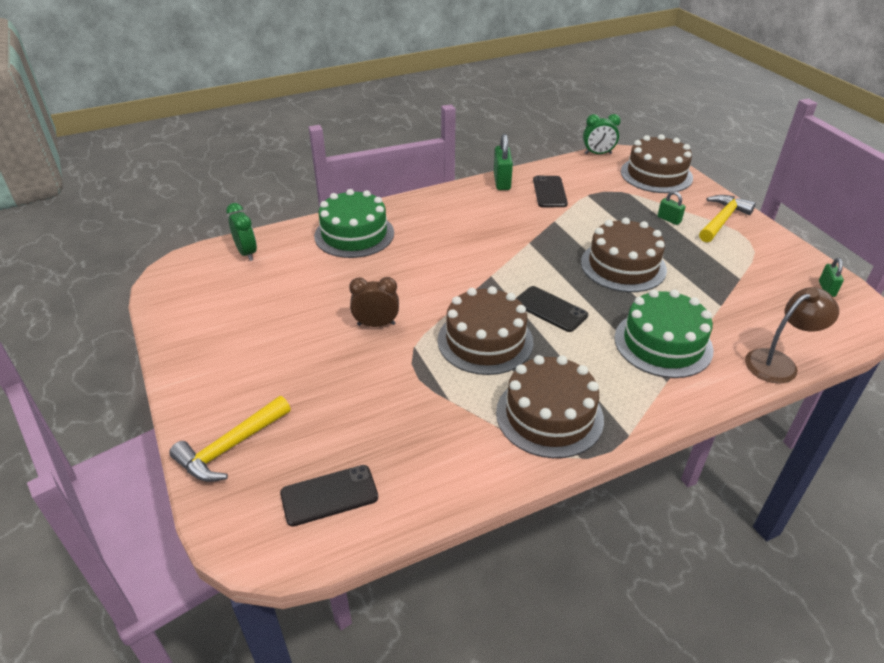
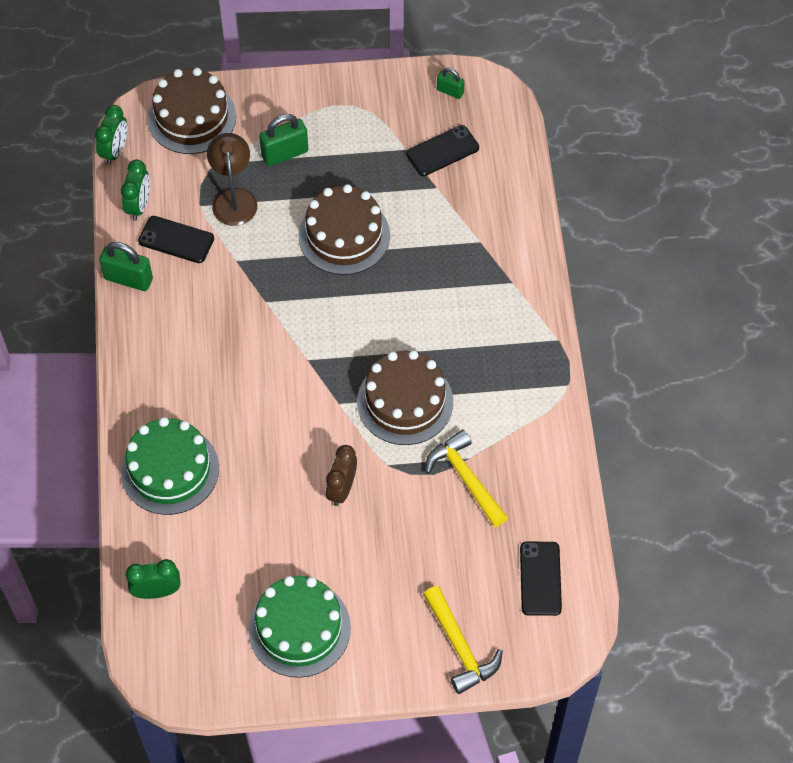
camera: 70 degrees left, 20 degrees up
brown cake [496,355,604,458] -> none
black phone [517,286,588,332] -> black phone moved to [406,125,479,176]
green cake [614,289,714,378] -> green cake moved to [248,576,351,678]
green padlock [658,191,686,225] -> green padlock [259,114,308,166], size x1.69
yellow hammer [699,195,756,242] -> yellow hammer moved to [426,430,508,527]
brown lamp [745,287,839,384] -> brown lamp moved to [207,133,257,226]
none -> green clock [121,159,150,221]

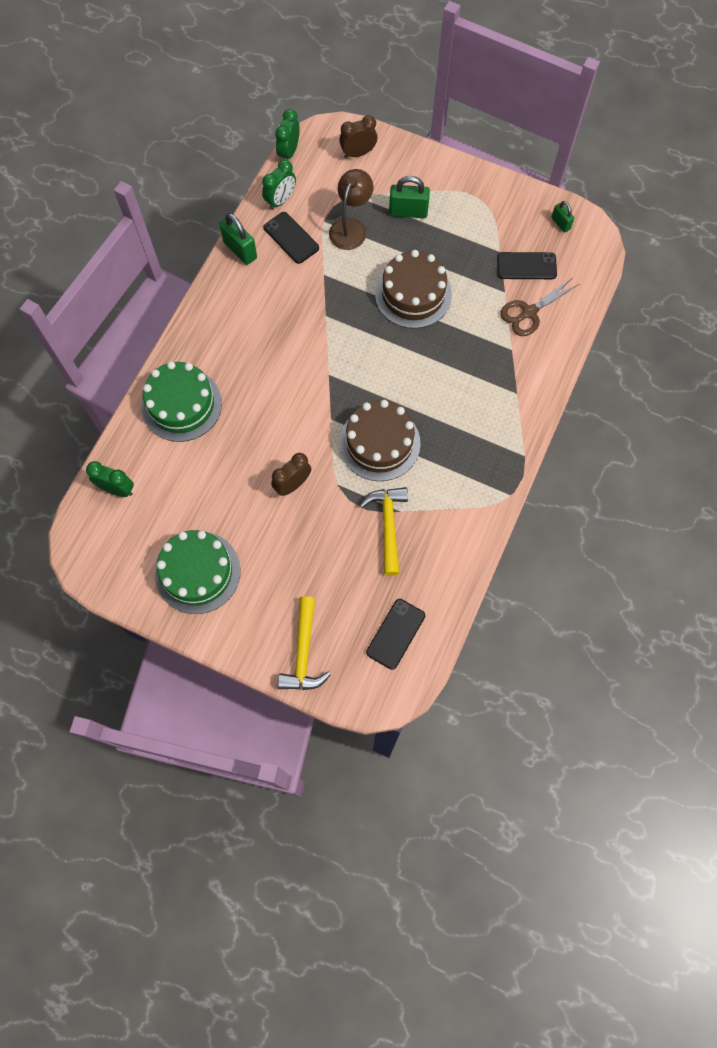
camera: 30 degrees right, 10 degrees up
green clock [95,105,127,165] -> green clock turned 150 degrees clockwise [275,109,300,160]
brown cake [148,68,236,154] -> brown clock [339,115,377,158]
none -> brown scissors [500,278,579,336]

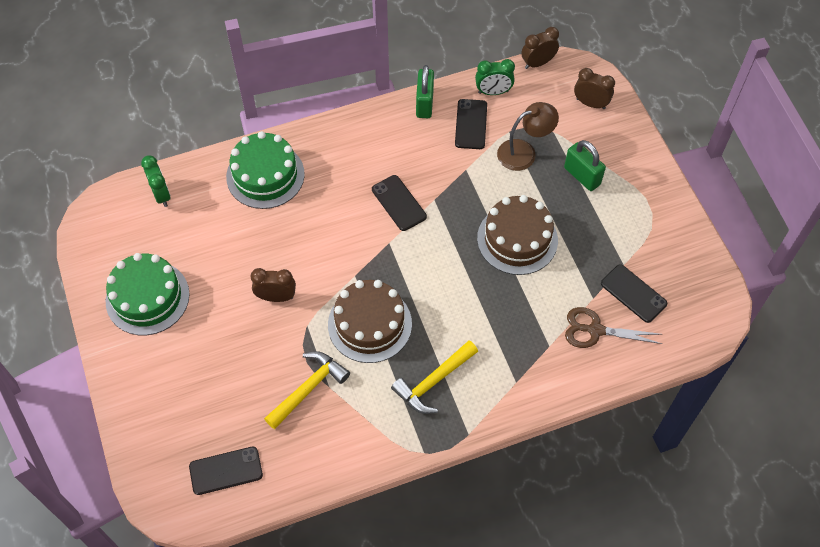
camera: 45 degrees right, 10 degrees down
green clock [275,109,300,160] -> brown clock [521,27,559,69]
yellow hammer [278,596,331,690] -> yellow hammer moved to [391,341,478,414]
green padlock [552,201,574,232] -> none
none -> black phone [372,175,427,231]

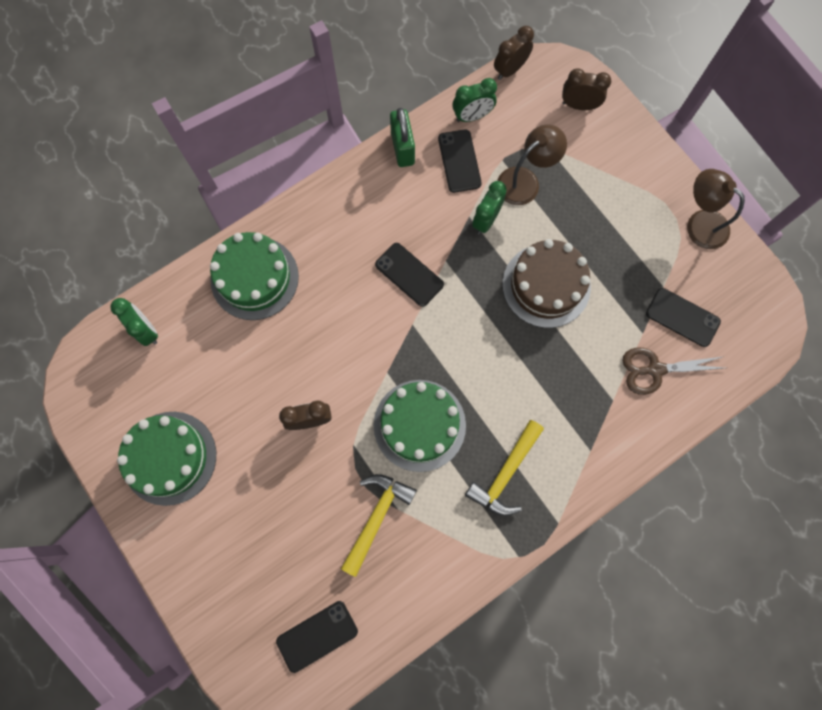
camera: 15 degrees left, 15 degrees up
brown cake [328,280,412,363] -> green cake [374,380,466,472]
green padlock [564,140,606,191] -> none
none -> green clock [472,181,507,235]
none -> brown lamp [687,169,745,249]

